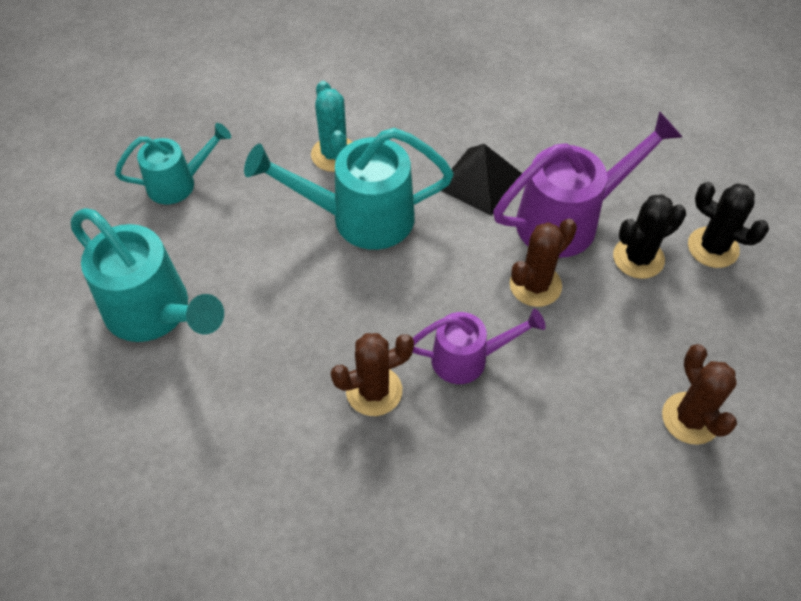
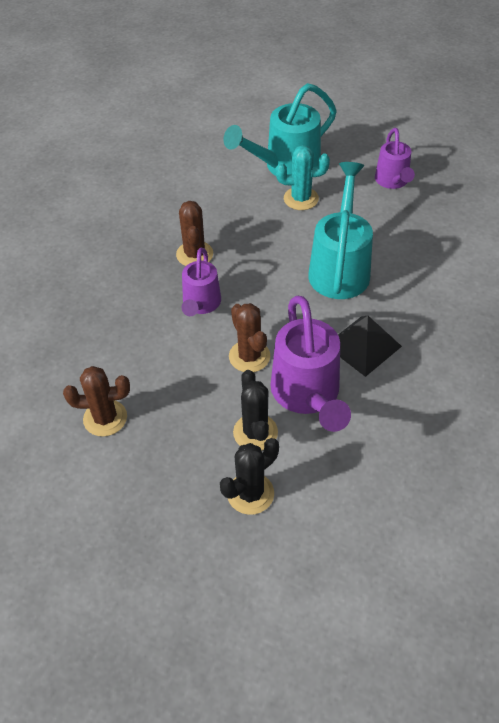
camera: 105 degrees right, 5 degrees down
turquoise watering can [115,123,231,204] -> purple watering can [375,128,415,189]
turquoise cactus [311,81,352,172] -> turquoise cactus moved to [276,145,330,210]

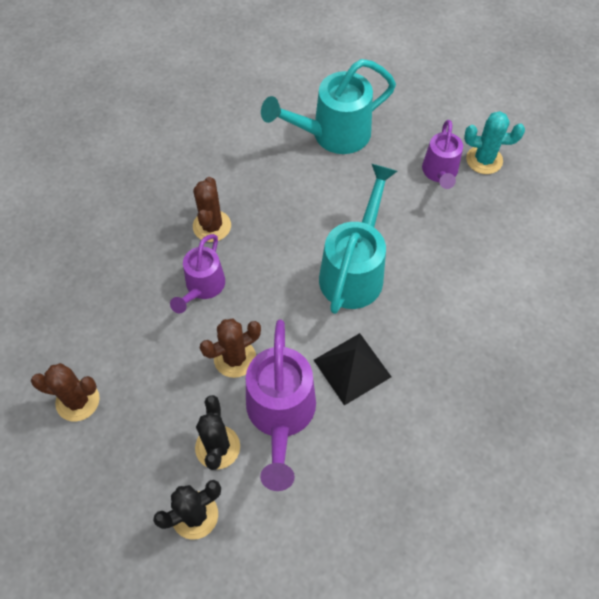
camera: 10 degrees right, 10 degrees up
brown cactus [229,303,270,372] -> brown cactus turned 75 degrees clockwise [200,319,261,378]
turquoise cactus [276,145,330,210] -> turquoise cactus moved to [464,111,525,174]

